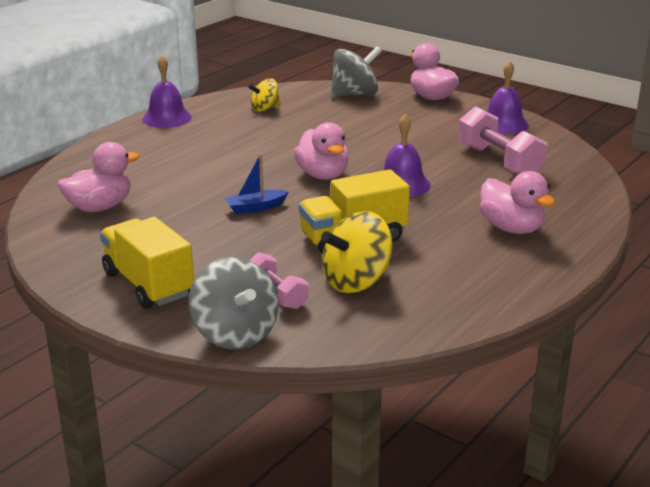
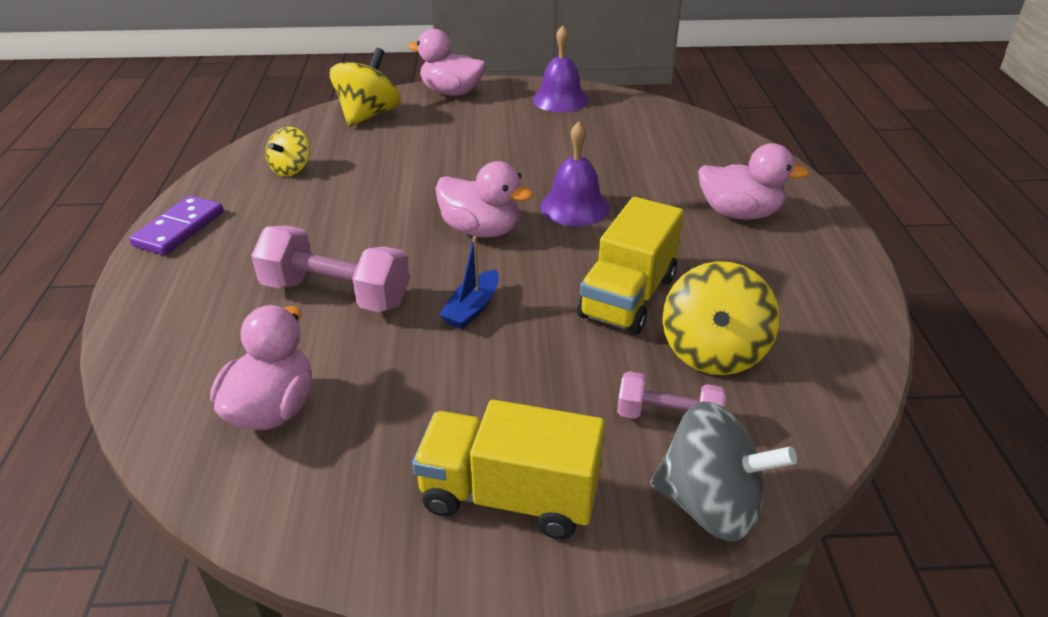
camera: 40 degrees left, 10 degrees up
purple bell [142,55,192,128] -> purple domino [129,195,224,255]
grey spinning top [330,46,382,97] -> yellow spinning top [330,48,401,127]
pink dumbbell [458,106,547,174] -> pink dumbbell moved to [251,226,410,312]

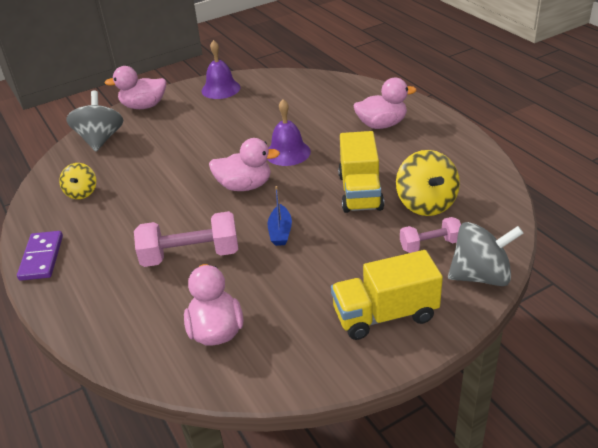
camera: 25 degrees left, 0 degrees up
yellow spinning top [330,48,401,127] -> grey spinning top [66,91,123,151]

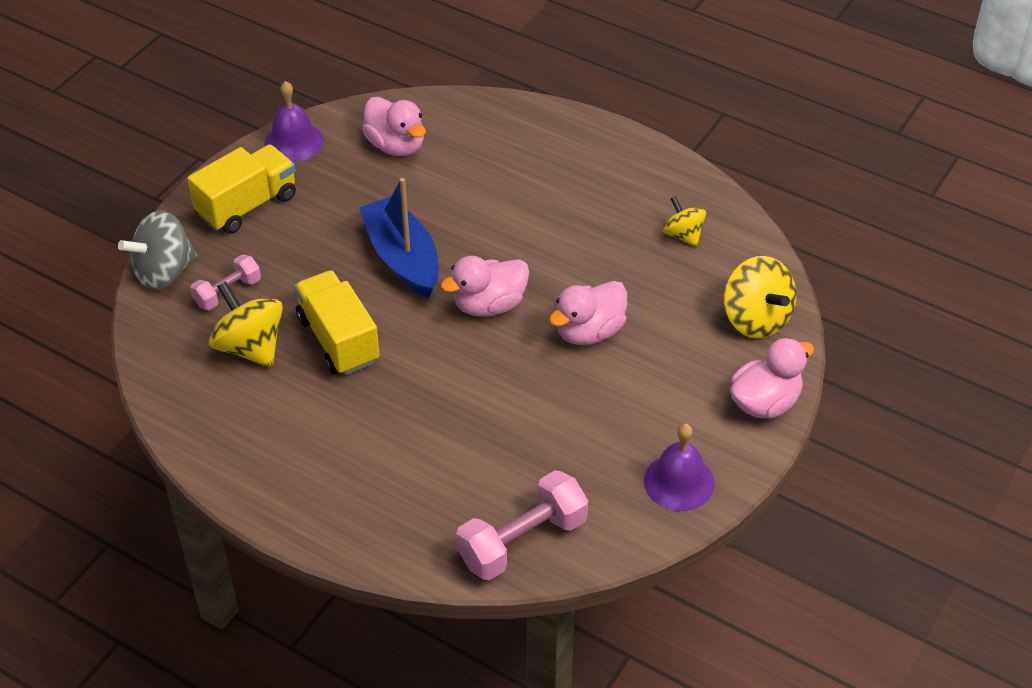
camera: 150 degrees right, 10 degrees up
purple domino [17,231,63,281] -> none
grey spinning top [66,91,123,151] -> yellow spinning top [724,256,796,338]
pink dumbbell [134,211,238,267] -> pink dumbbell moved to [456,470,588,580]
purple bell [267,99,311,166] -> purple bell moved to [264,81,324,162]
blue boat [268,186,292,246] -> blue boat [359,178,439,298], size x1.96
pink duck [354,78,417,129] -> pink duck moved to [549,281,627,345]

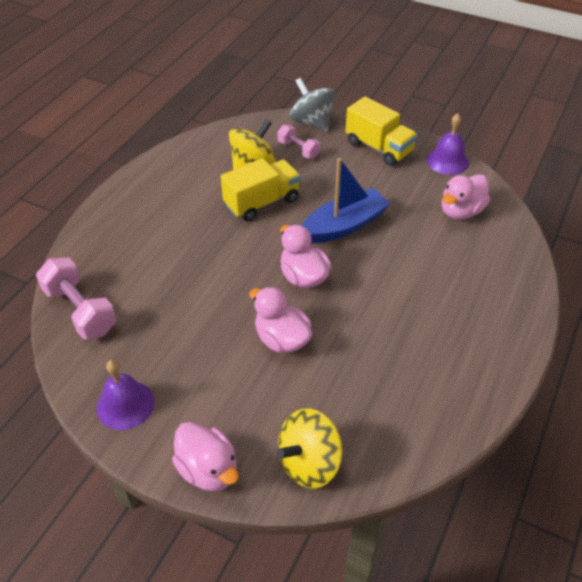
camera: 85 degrees right, 0 degrees up
yellow spinning top [663,196,706,247] -> none

